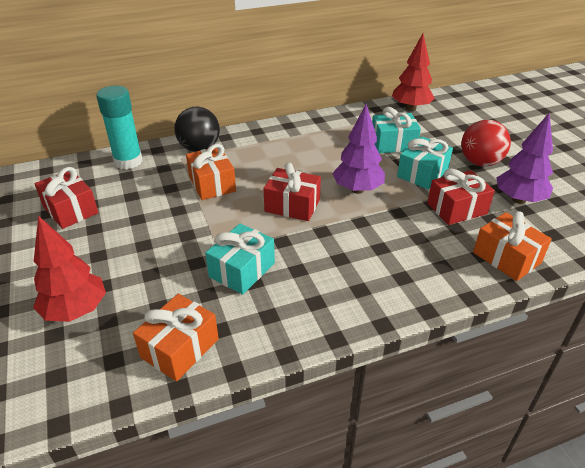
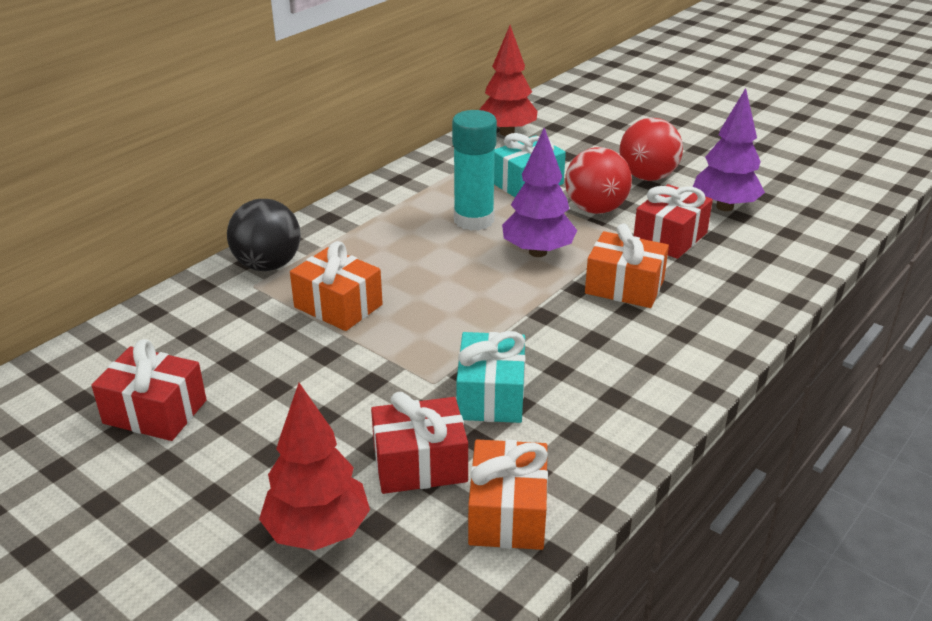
camera: 30 degrees left, 5 degrees down
turquoise glue stick [96,86,143,169] -> turquoise glue stick moved to [452,110,497,231]
red gift [263,163,321,221] -> red gift moved to [371,392,468,494]
turquoise gift [397,137,453,189] -> red ball [565,147,632,214]
orange gift [473,211,552,281] -> orange gift moved to [585,223,669,308]

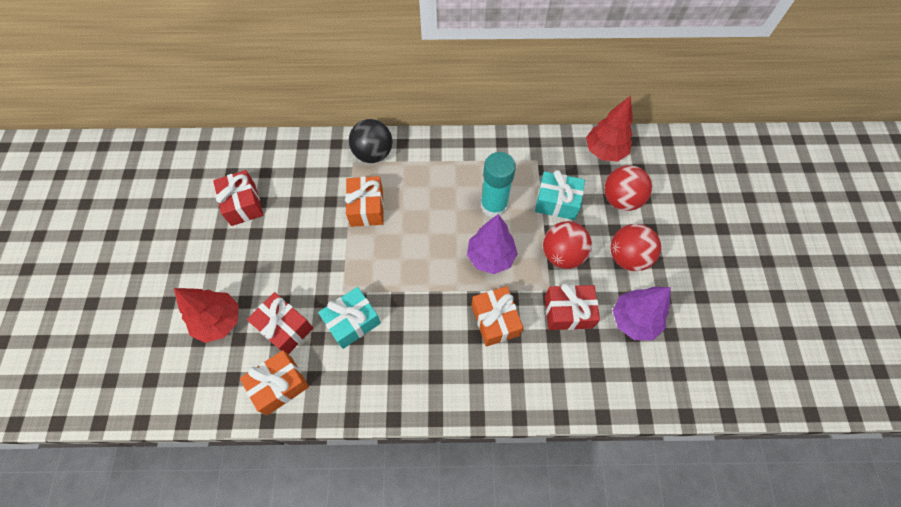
camera: 50 degrees right, 30 degrees up
none -> red ball [604,165,652,211]

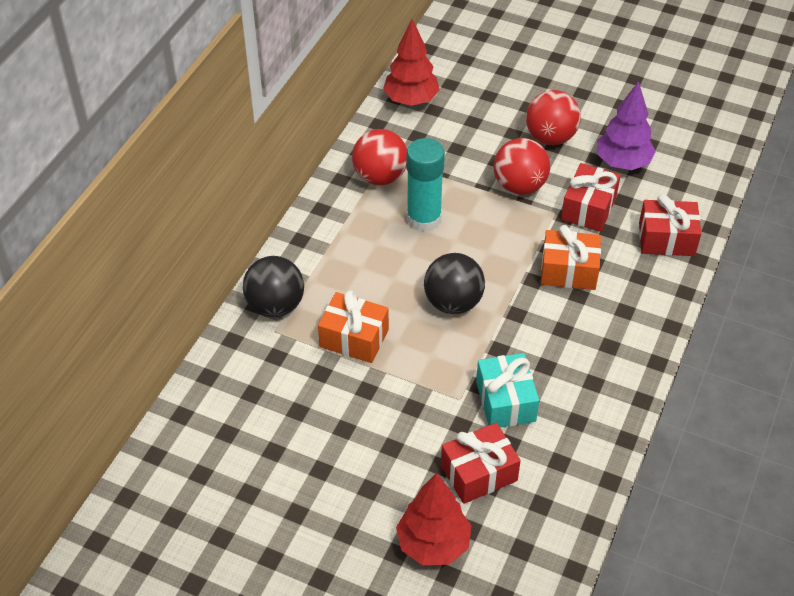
camera: 65 degrees left, 15 degrees down
red gift [213,170,264,226] -> red gift moved to [639,194,701,256]
orange gift [240,350,309,415] -> none
purple tree [467,214,518,274] -> none
turquoise gift [535,170,585,220] -> none
red ball [604,165,652,211] -> red ball moved to [352,129,407,185]
none -> black ball [424,253,485,314]

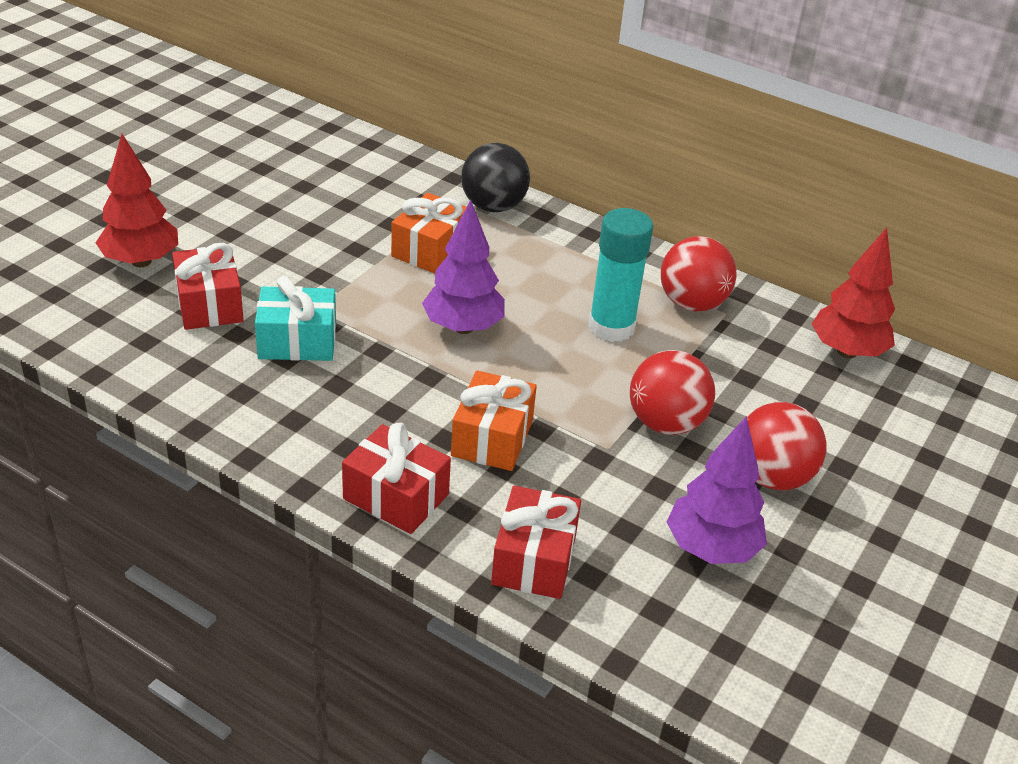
camera: 95 degrees right, 10 degrees down
black ball [424,253,485,314] -> purple tree [422,200,505,334]
red gift [561,163,621,232] -> red gift moved to [342,423,451,534]

